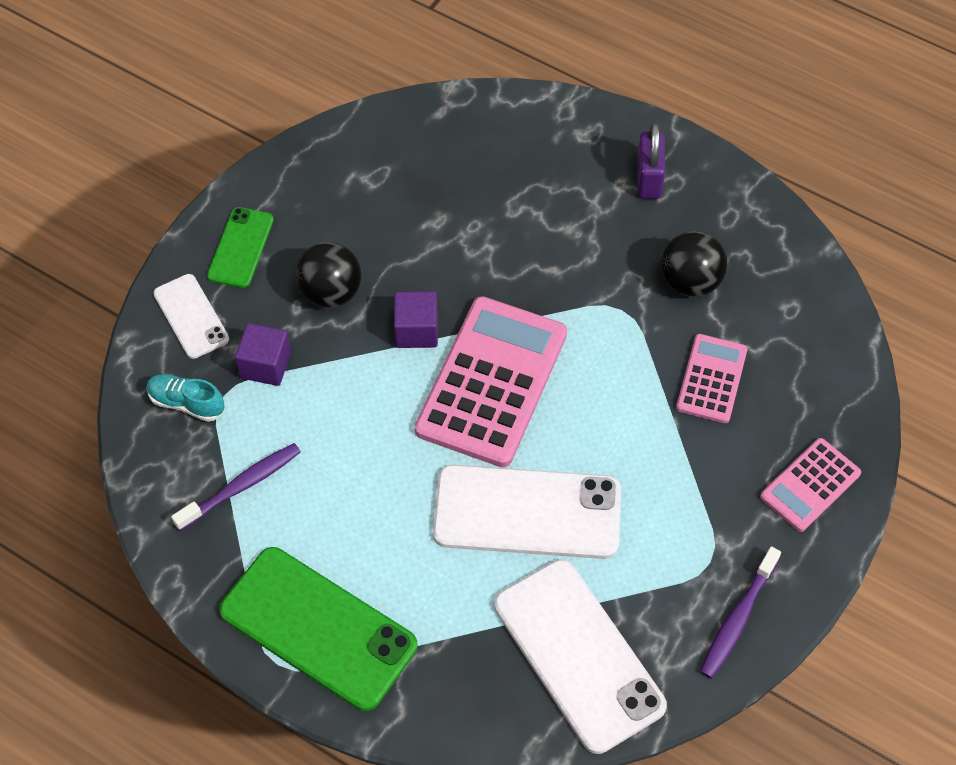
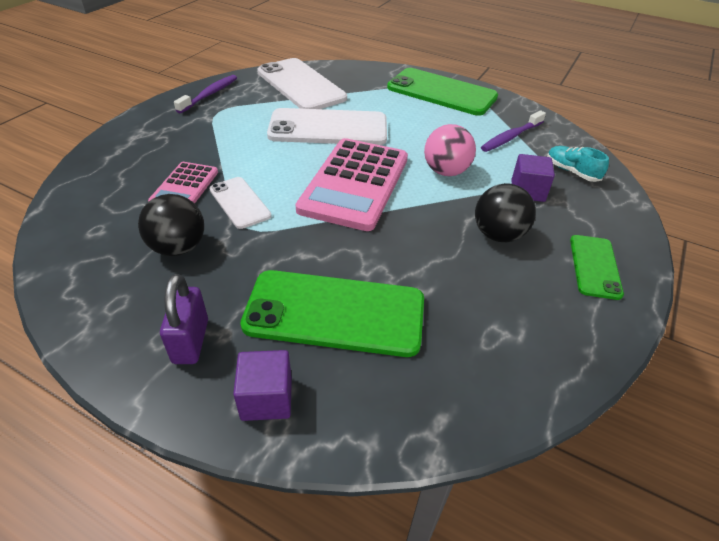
camera: 175 degrees right, 15 degrees down
turquoise shoe [147,374,224,422] -> turquoise shoe turned 150 degrees counterclockwise [547,146,609,182]
white phone [153,274,229,359] -> white phone moved to [209,177,271,229]
purple cube [394,291,438,348] -> purple cube moved to [233,350,292,421]
pink calculator [760,438,861,532] -> none
none -> green phone [240,270,424,357]
none -> pink ball [424,124,476,176]

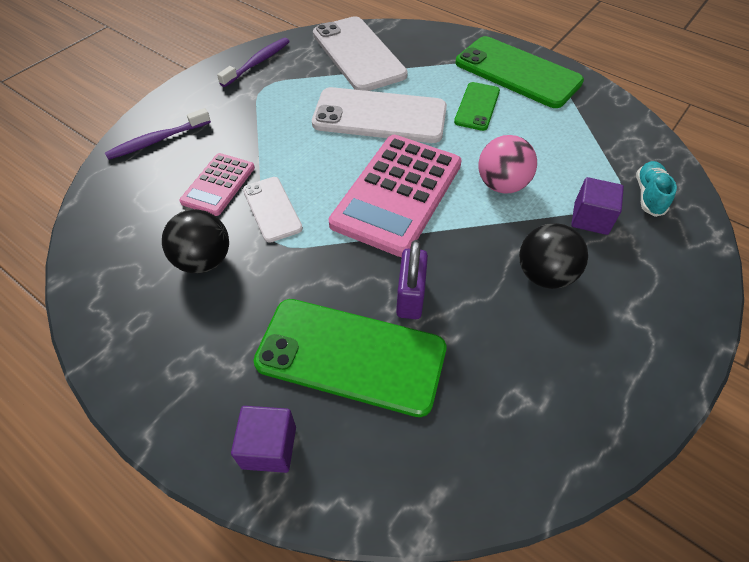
camera: 10 degrees right, 10 degrees up
purple padlock [160,274,208,364] -> purple padlock moved to [396,240,428,319]
purple toothbrush [481,110,546,152] -> purple toothbrush moved to [105,108,211,160]
turquoise shoe [547,146,609,182] -> turquoise shoe turned 45 degrees clockwise [636,161,677,217]
green phone [570,235,624,300] -> green phone moved to [454,82,500,131]

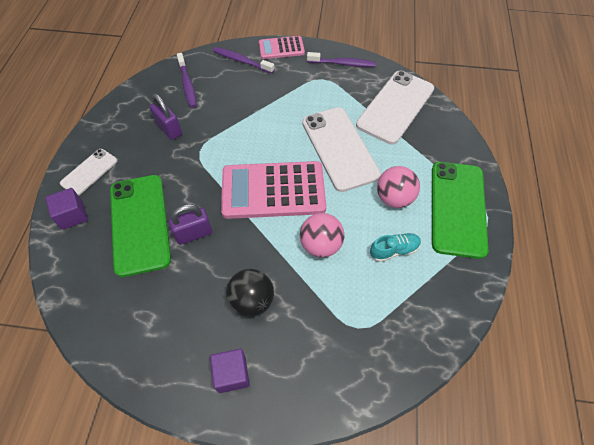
camera: 60 degrees right, 5 degrees up
black ball [162,209,229,273] -> purple padlock [150,93,182,140]
pink calculator [179,153,255,216] -> pink calculator moved to [259,36,305,59]
white phone [243,177,303,243] -> white phone moved to [60,149,117,196]
green phone [454,82,500,131] -> pink ball [377,166,420,208]
purple cube [571,177,624,235] -> purple cube moved to [210,349,250,393]
turquoise shoe [636,161,677,217] -> turquoise shoe moved to [370,233,421,262]
none -> purple toothbrush [177,53,197,108]

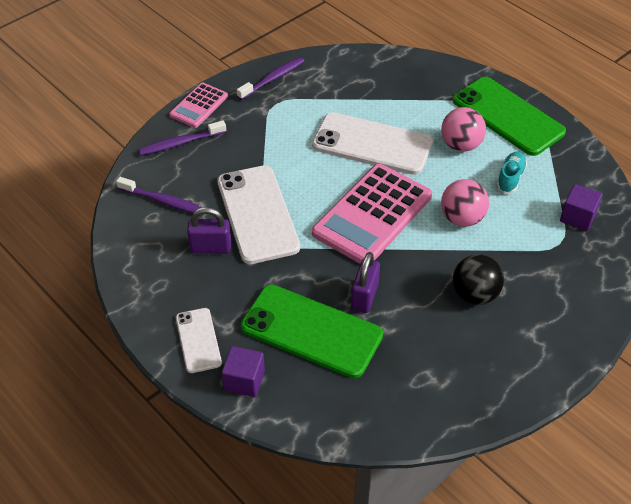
camera: 50 degrees left, 10 degrees down
purple cube [210,349,250,393] -> purple cube moved to [560,184,602,231]
white phone [356,71,434,145] -> white phone moved to [217,165,300,264]

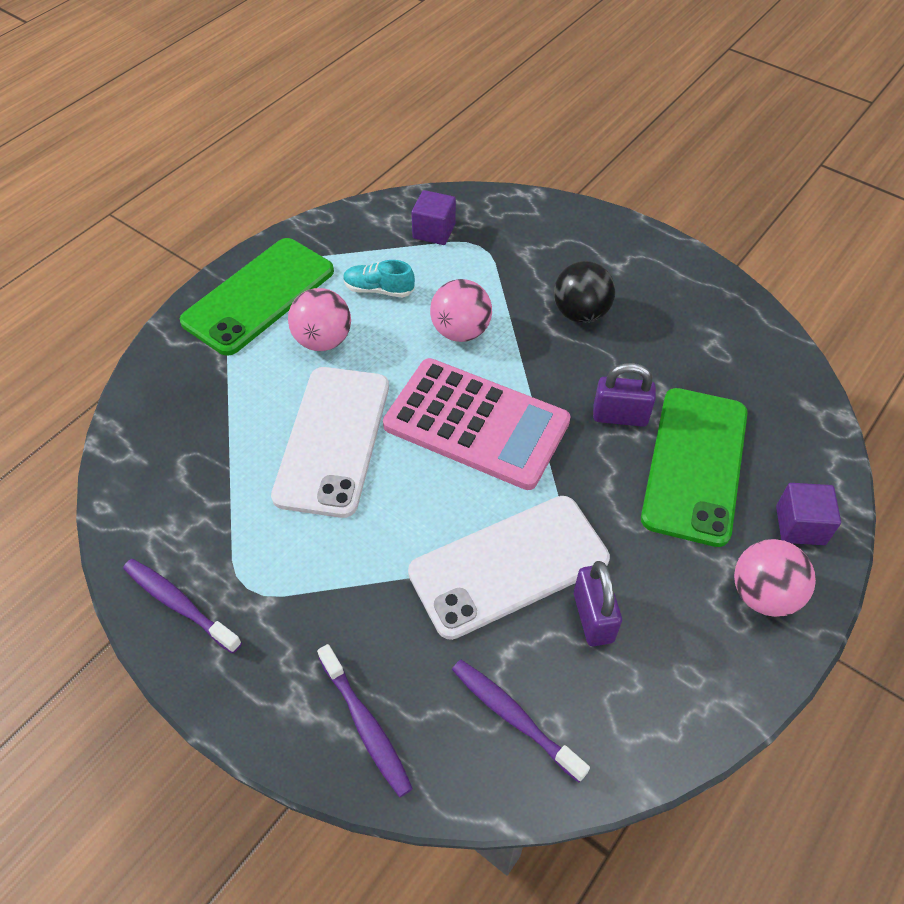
camera: 100 degrees left, 5 degrees up
purple toothbrush [116,177,202,213] -> purple toothbrush turned 60 degrees counterclockwise [452,660,590,782]
pink calculator [169,83,228,128] -> none
white phone [176,308,222,373] -> pink ball [734,539,816,617]

